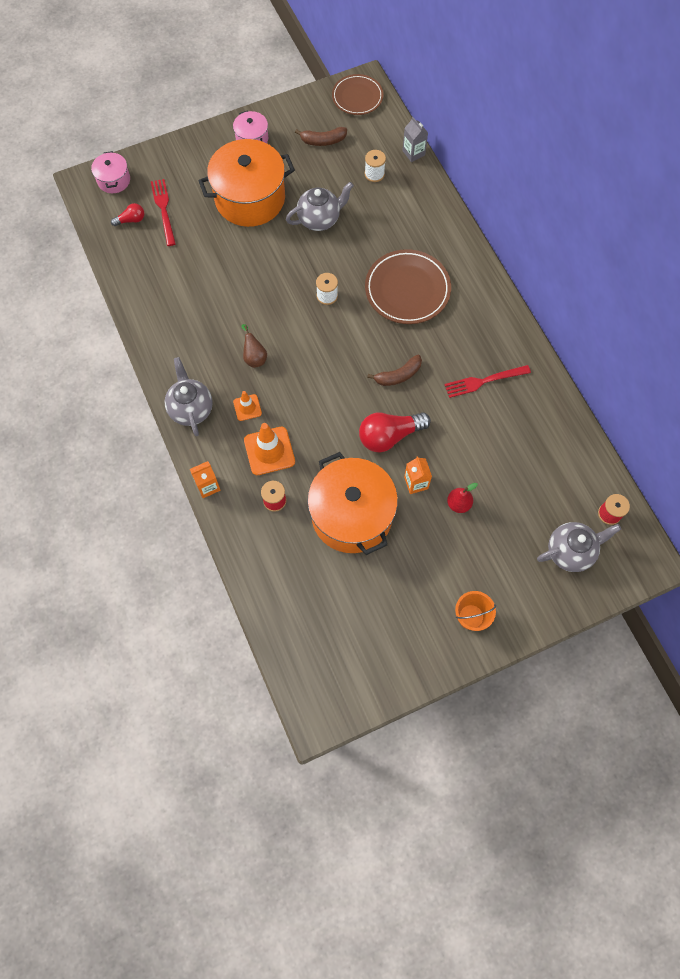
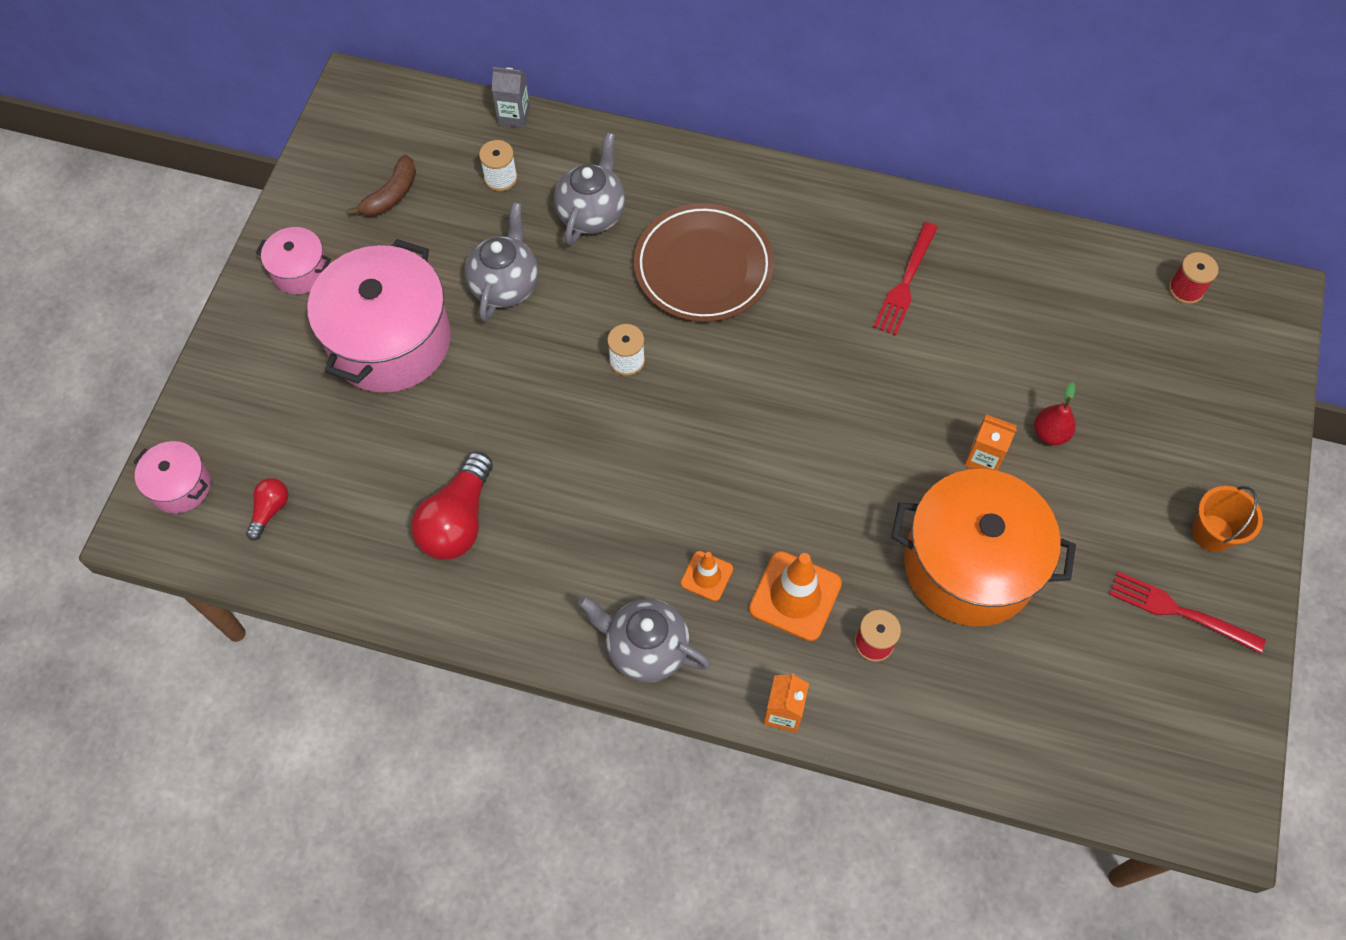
camera: 50 degrees left, 5 degrees down
red fork [151,179,176,246] -> red fork moved to [1109,571,1266,653]
orange pot [198,139,295,227] -> pink pot [307,239,451,393]
brown pear [242,324,267,368] -> none
brown plate [332,74,384,115] -> none
red light bulb [359,412,431,452] -> red light bulb moved to [411,452,493,560]
brown banana [367,354,422,386] -> none
grey teapot [537,522,621,572] -> grey teapot moved to [554,132,625,245]

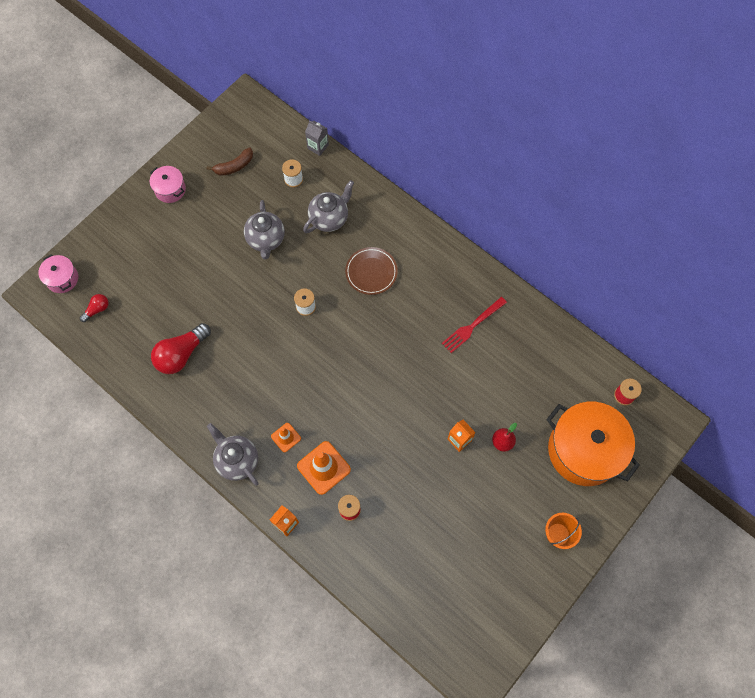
camera: 25 degrees right, 5 degrees up
pink pot [307,239,451,393] -> none
grey teapot [465,202,538,322] -> grey teapot turned 135 degrees clockwise [244,200,285,259]
brown plate [634,203,774,322] -> brown plate [345,247,398,295], size x0.66
orange pot [891,469,1076,626] -> orange pot moved to [546,402,640,486]
red fork [1109,571,1266,653] -> none

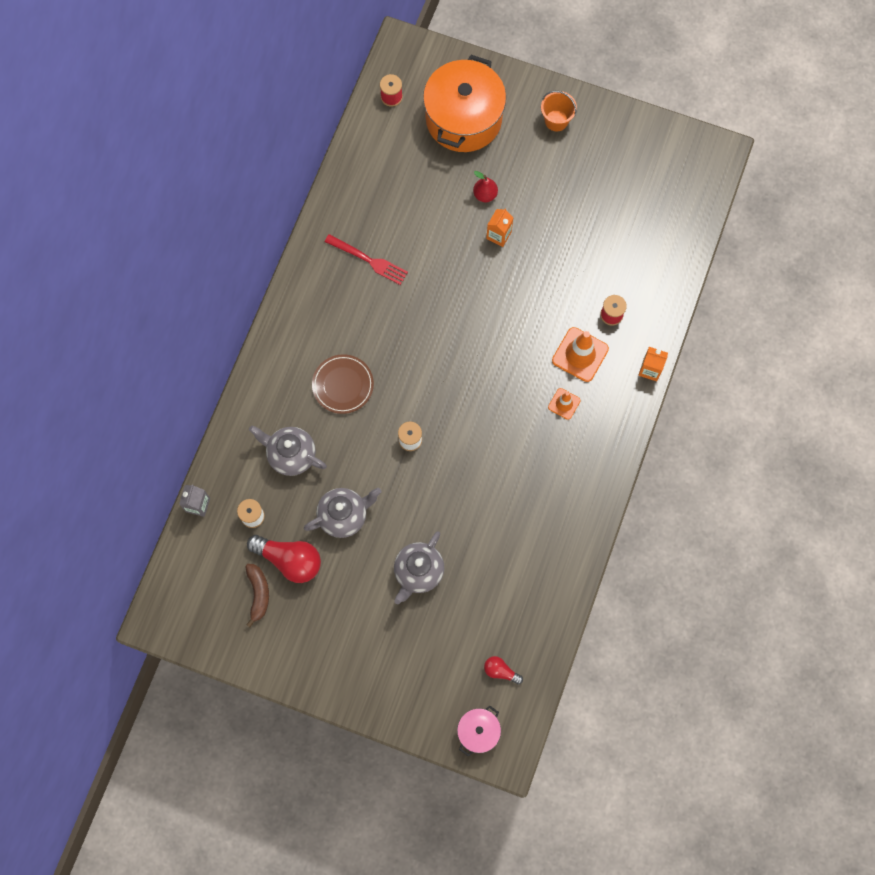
camera: 110 degrees left, 5 degrees up
pink pot [150,166,186,203] -> none
red light bulb [151,323,211,374] -> red light bulb moved to [247,535,321,583]
brown banana [207,148,253,176] -> brown banana turned 45 degrees clockwise [245,564,269,627]
grey teapot [207,423,259,485] -> grey teapot moved to [394,531,444,604]

